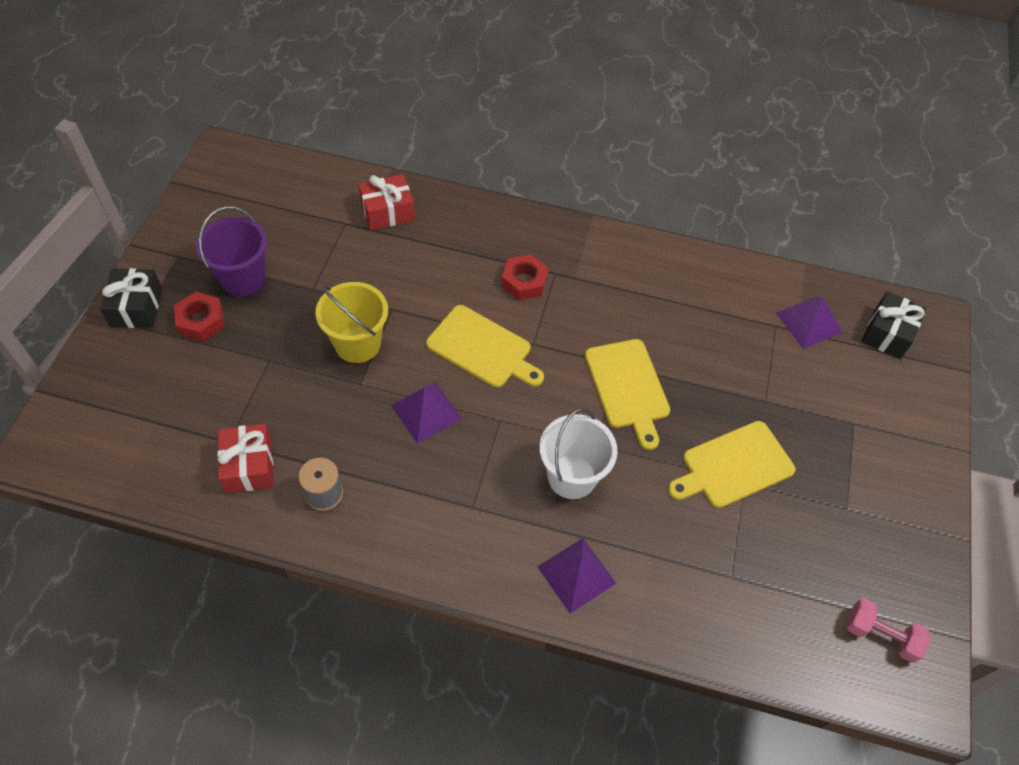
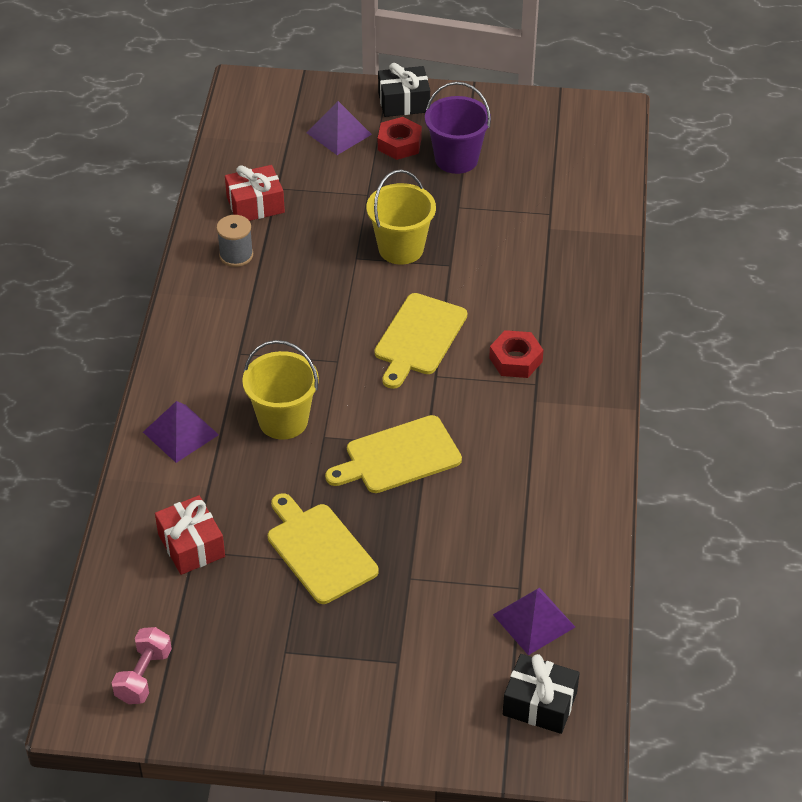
camera: 85 degrees right, 10 degrees down
red gift [358,174,415,230] -> red gift moved to [155,495,225,575]
purple pyramid [391,382,462,444] -> purple pyramid moved to [307,101,372,155]
white bucket [539,408,618,499] -> yellow bucket [242,340,319,440]

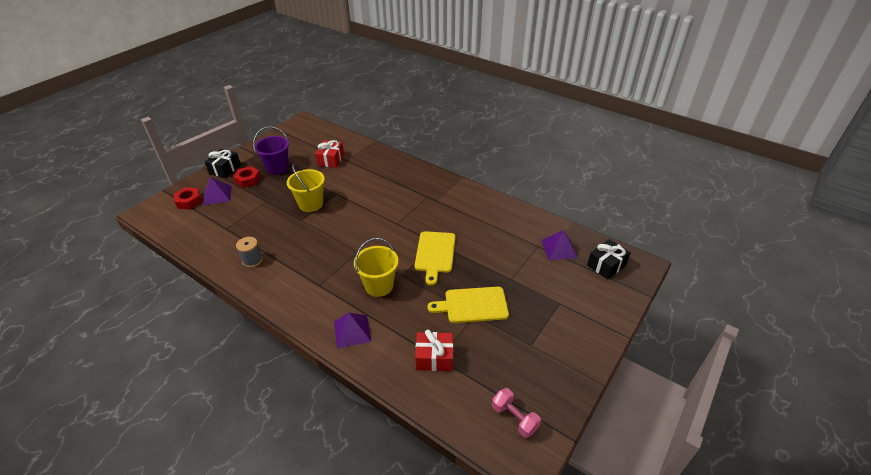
camera: 60 degrees left, 5 degrees down
red gift [225,165,285,221] -> red gift moved to [315,140,344,168]
yellow cutting board [374,293,467,389] -> none
red nut [489,330,544,378] -> red nut moved to [174,187,202,209]

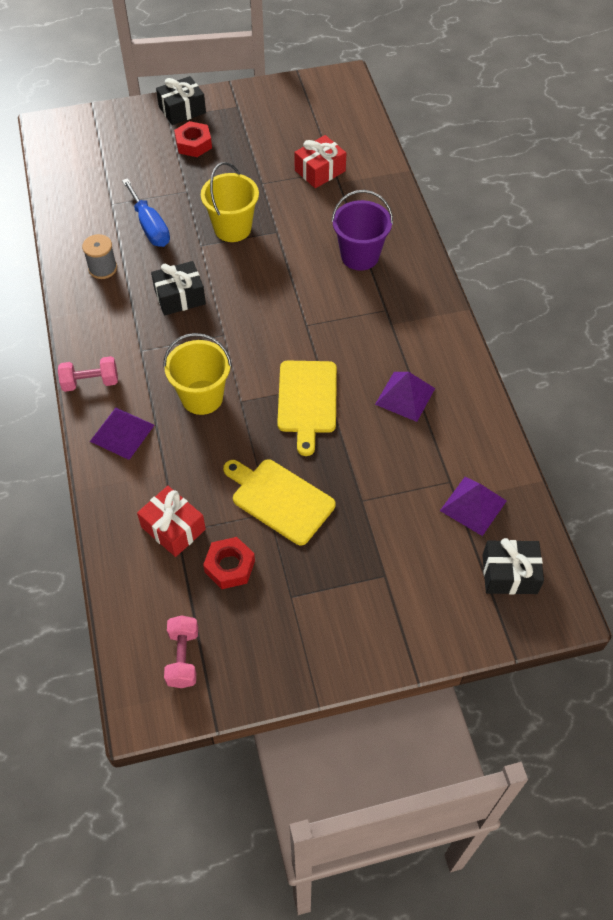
camera: 40 degrees right, 15 degrees up
red nut [174,187,202,209] -> red nut moved to [203,537,255,589]
purple pyramid [203,177,232,205] -> purple pyramid moved to [375,372,435,422]
purple bucket [253,126,289,175] -> purple bucket moved to [331,190,393,271]
yellow cutting board [415,231,455,285] -> yellow cutting board turned 45 degrees counterclockwise [277,361,337,456]
none -> pink dumbbell [58,356,118,392]
none -> blue screwdriver [122,178,170,247]
none -> black gift [151,261,206,316]

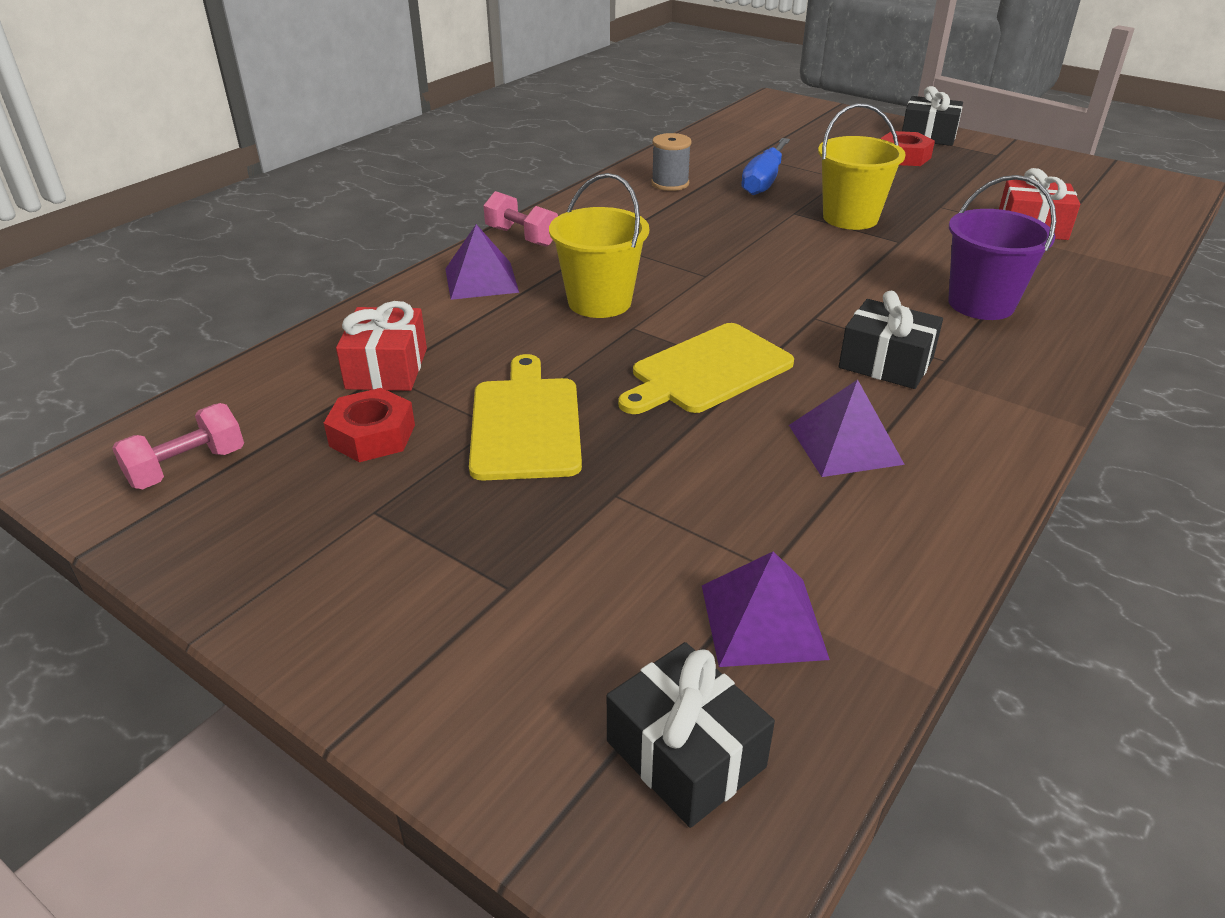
camera: 50 degrees right, 20 degrees down
black gift [151,261,206,316] -> black gift moved to [839,291,943,389]

